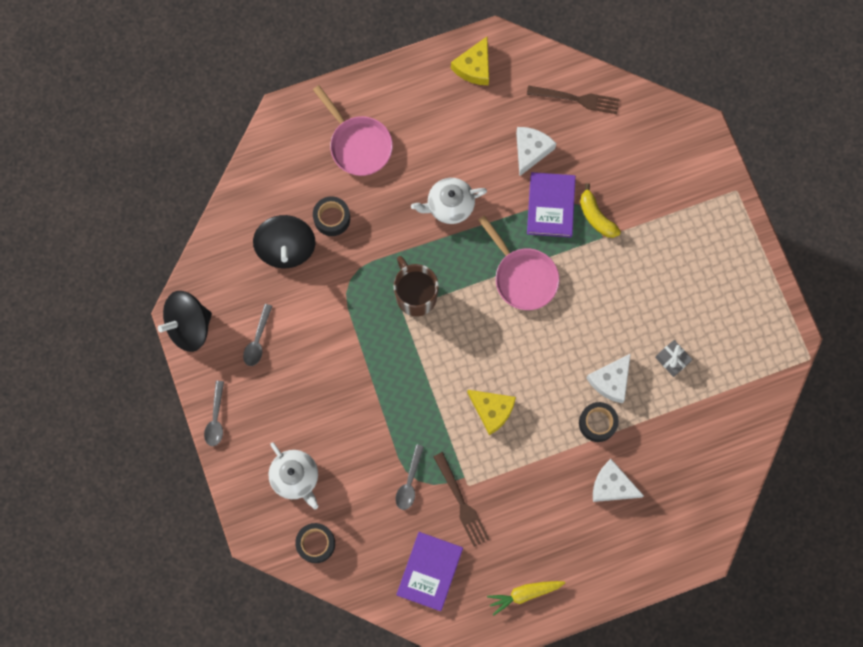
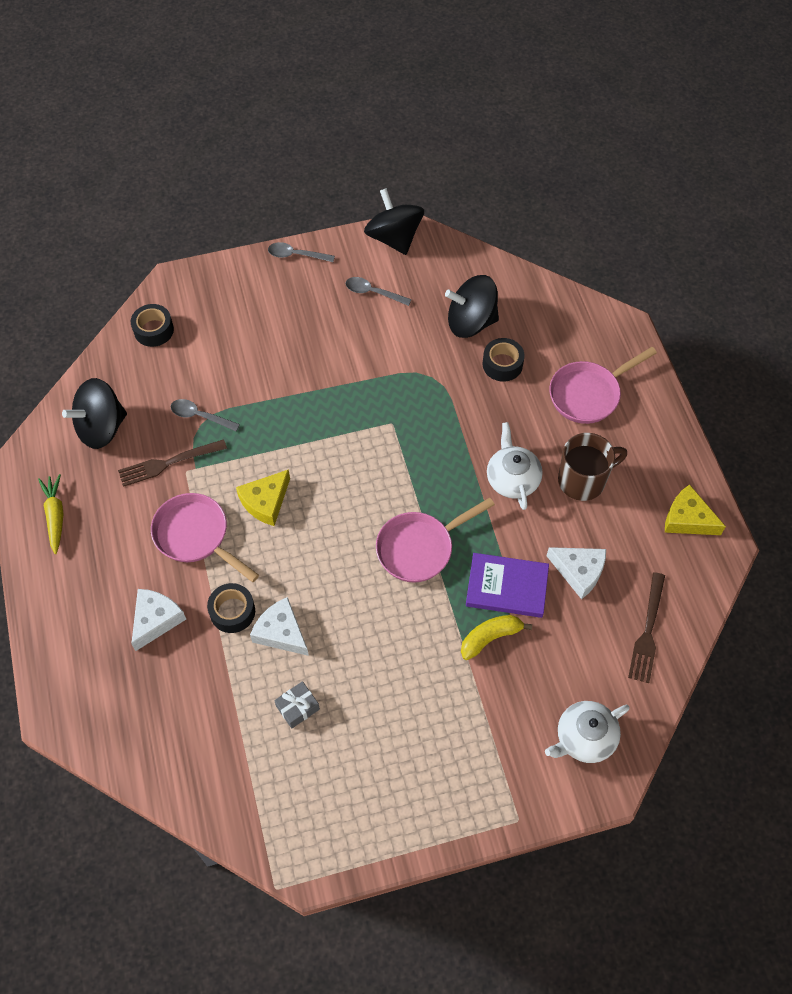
camera: 95 degrees right, 15 degrees down
white teapot [269,442,318,509] -> white teapot moved to [545,701,630,763]
brown mug [393,256,439,316] -> brown mug moved to [558,433,627,501]
purple book [396,532,463,611] -> black spinning top [62,378,127,449]
none -> pink pan [151,493,259,582]

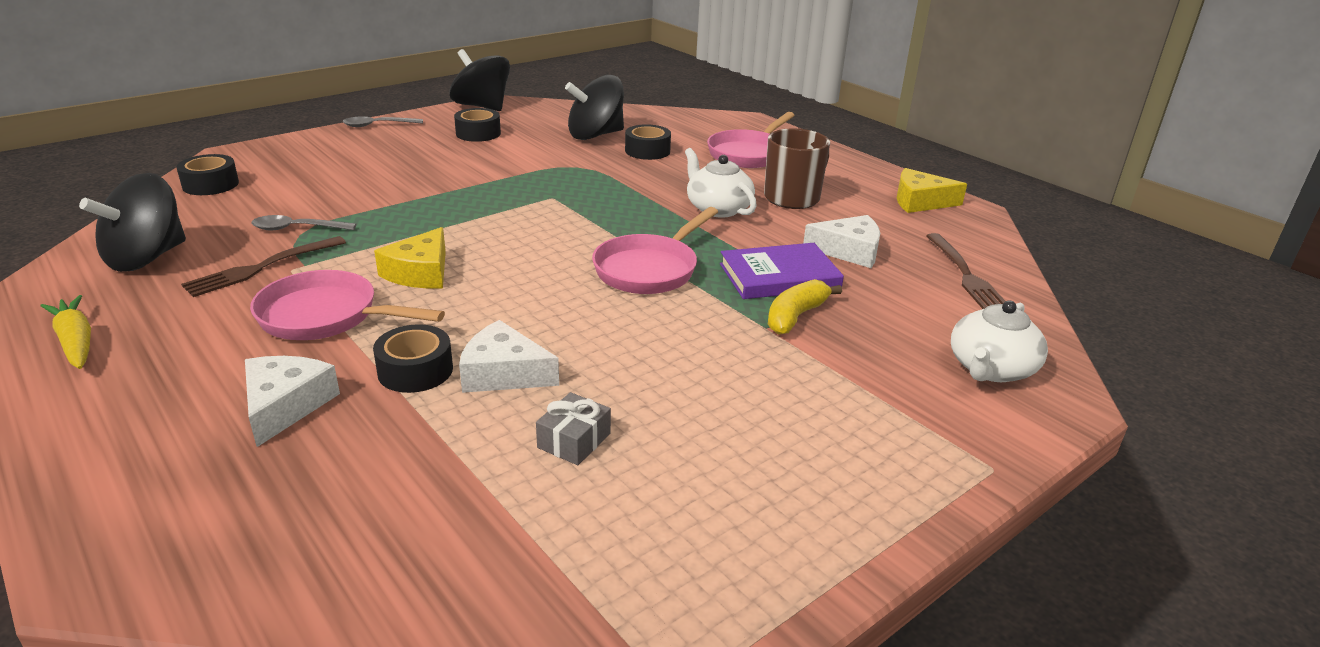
camera: 25 degrees left, 30 degrees down
grey spoon [345,277,412,306] -> black tape [454,108,501,142]

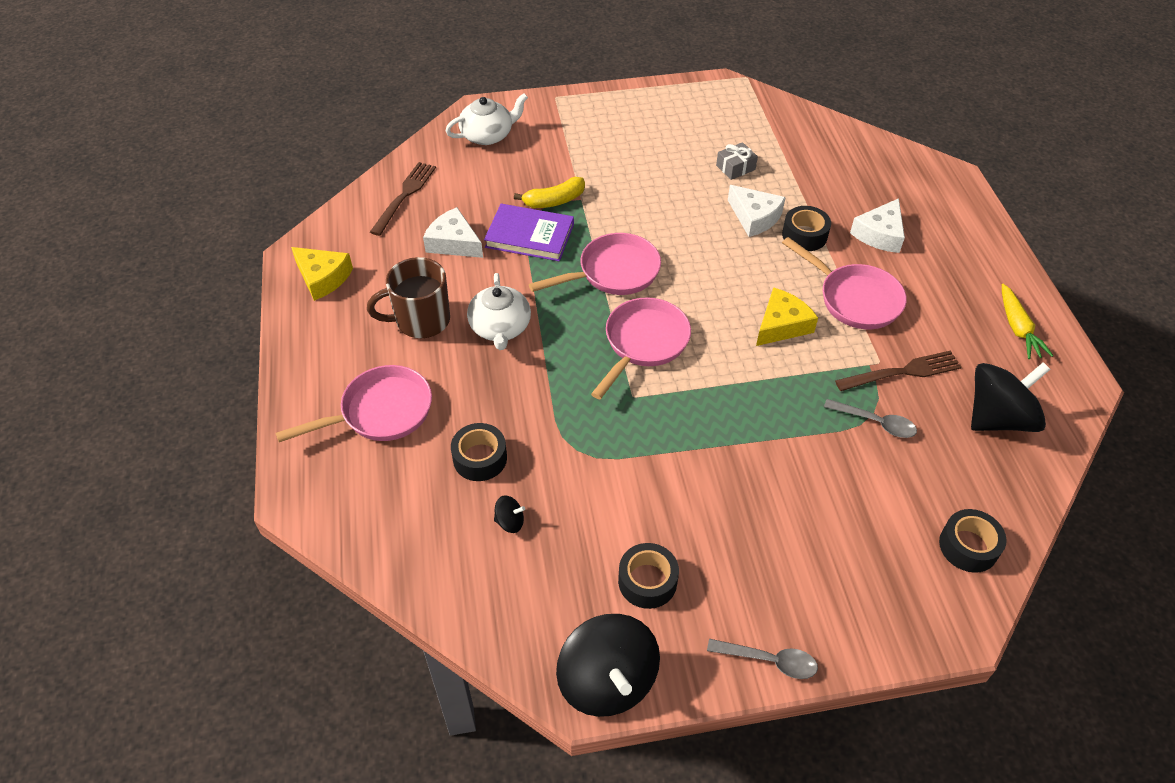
camera: 150 degrees left, 20 degrees up
black spinning top [565,75,624,140] -> black spinning top [494,495,525,533], size x0.41
none -> pink pan [591,297,691,399]

